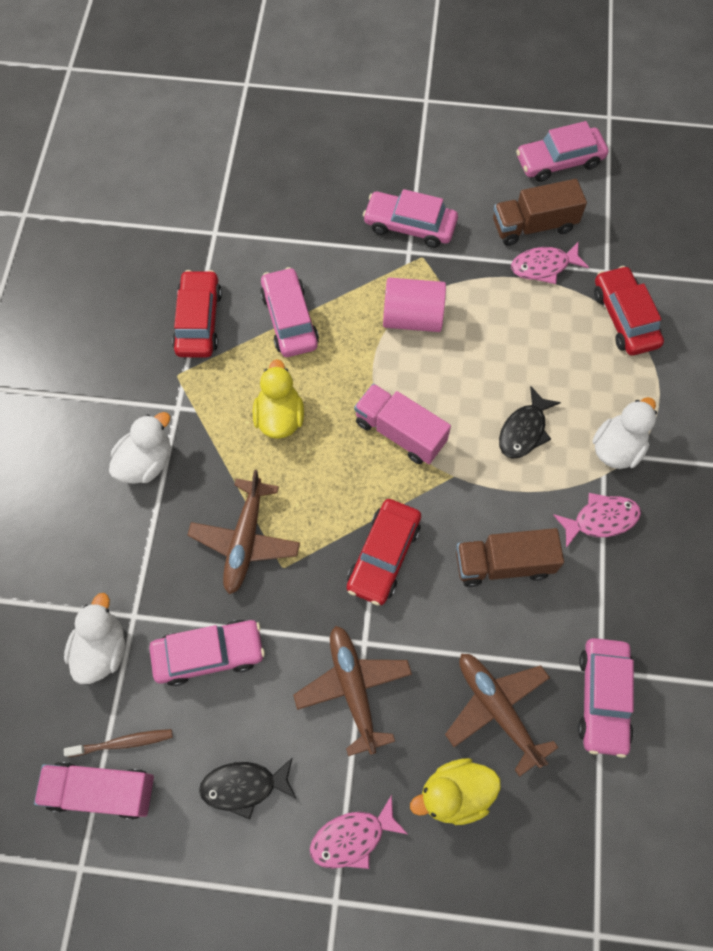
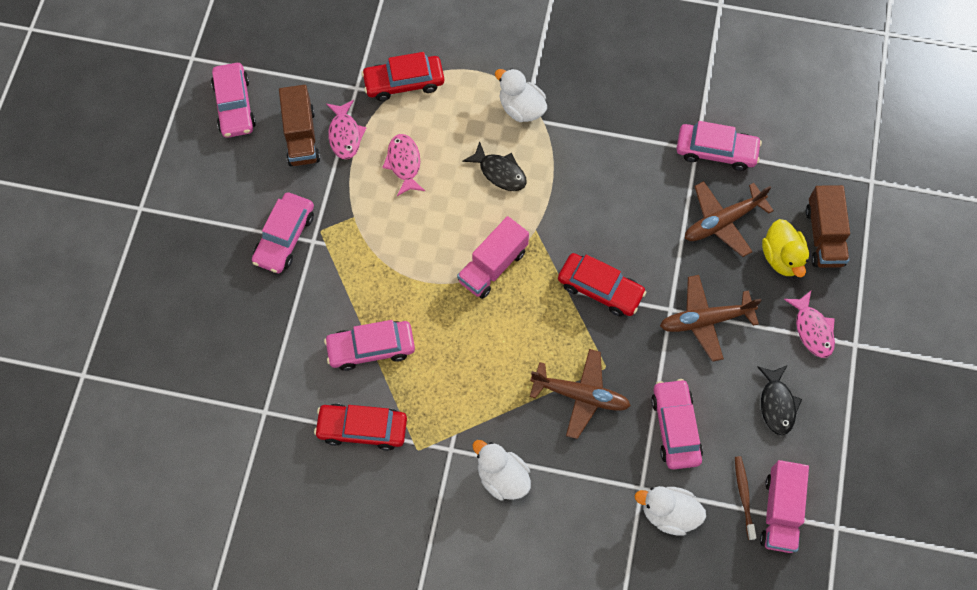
camera: 85 degrees left, 0 degrees up
yellow duck [253,359,304,439] -> none
pink cylinder [383,277,446,332] -> none
brown truck [456,528,564,587] -> brown truck moved to [806,185,850,268]
pink fish [553,493,641,548] -> pink fish moved to [382,134,425,196]

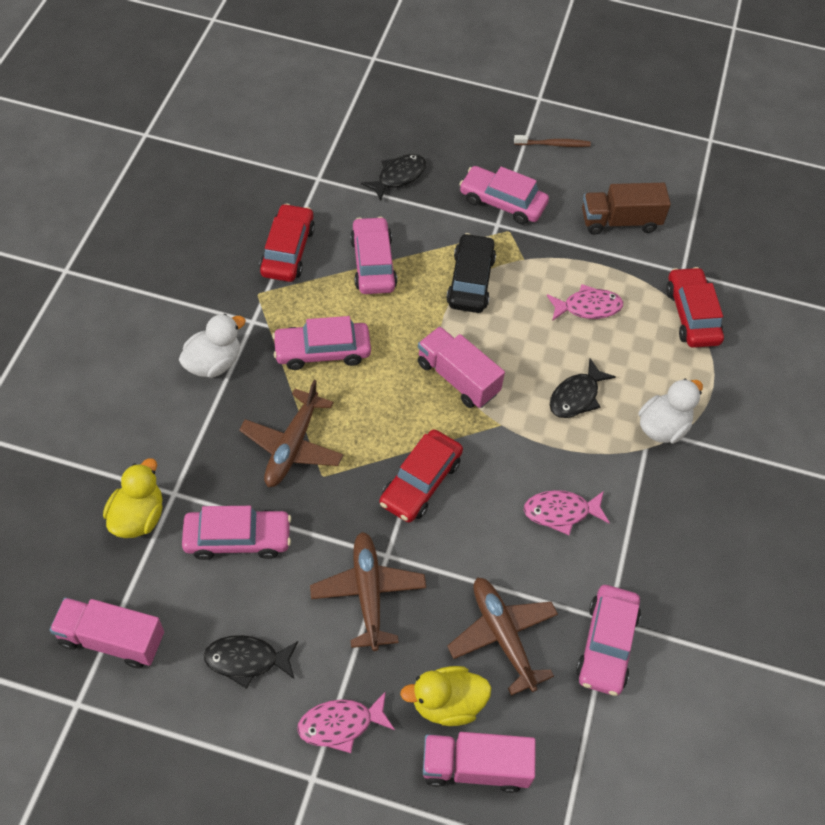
camera: 90 degrees right, 10 degrees down
pink car [211,63,256,138] -> pink car moved to [272,316,371,370]
pink fish [326,100,366,159] -> pink fish moved to [524,490,610,535]
white duck [635,486,706,536] -> yellow duck [103,458,163,538]
brown toothbrush [735,456,756,540] -> brown toothbrush moved to [514,135,591,147]
brown truck [806,185,850,268] -> pink truck [423,732,536,793]
none -> black fish [361,154,426,201]
none -> black car [446,233,496,313]

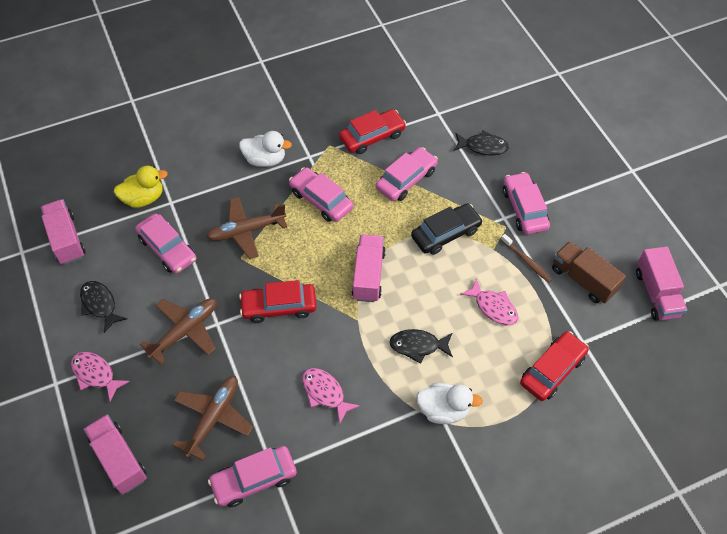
camera: 55 degrees right, 0 degrees up
yellow duck [400,666,492,726] -> none
brown toothbrush [514,135,591,147] -> brown toothbrush moved to [501,234,552,283]
none -> pink truck [636,247,687,320]

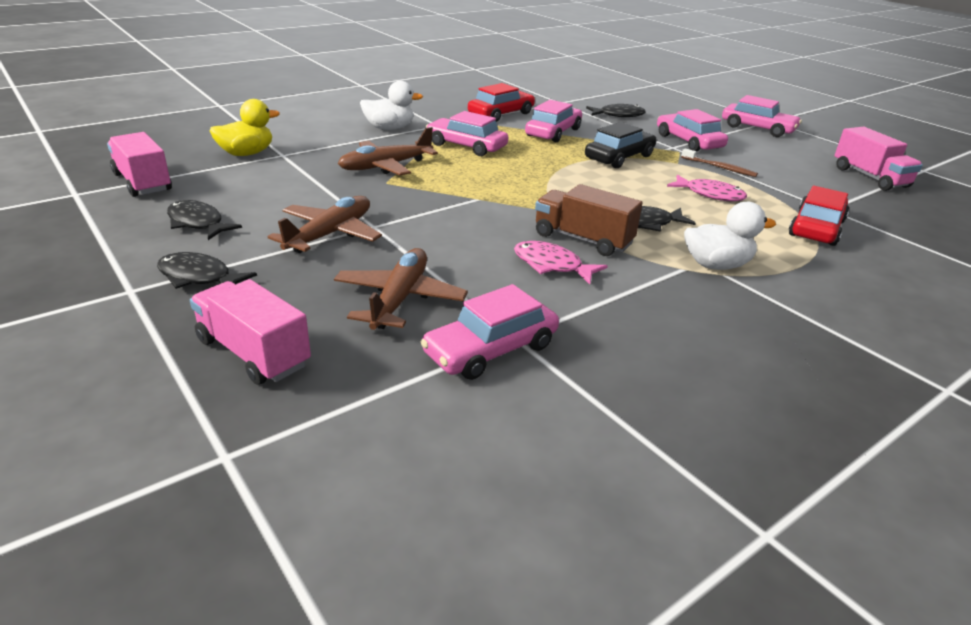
camera: 15 degrees left, 25 degrees down
pink fish [71,352,130,402] -> black fish [157,252,257,289]
pink car [135,213,197,274] -> pink car moved to [722,95,802,137]
red car [239,280,317,323] -> none
pink truck [352,235,386,302] -> none
brown truck [552,241,626,303] -> brown truck moved to [535,184,642,256]

